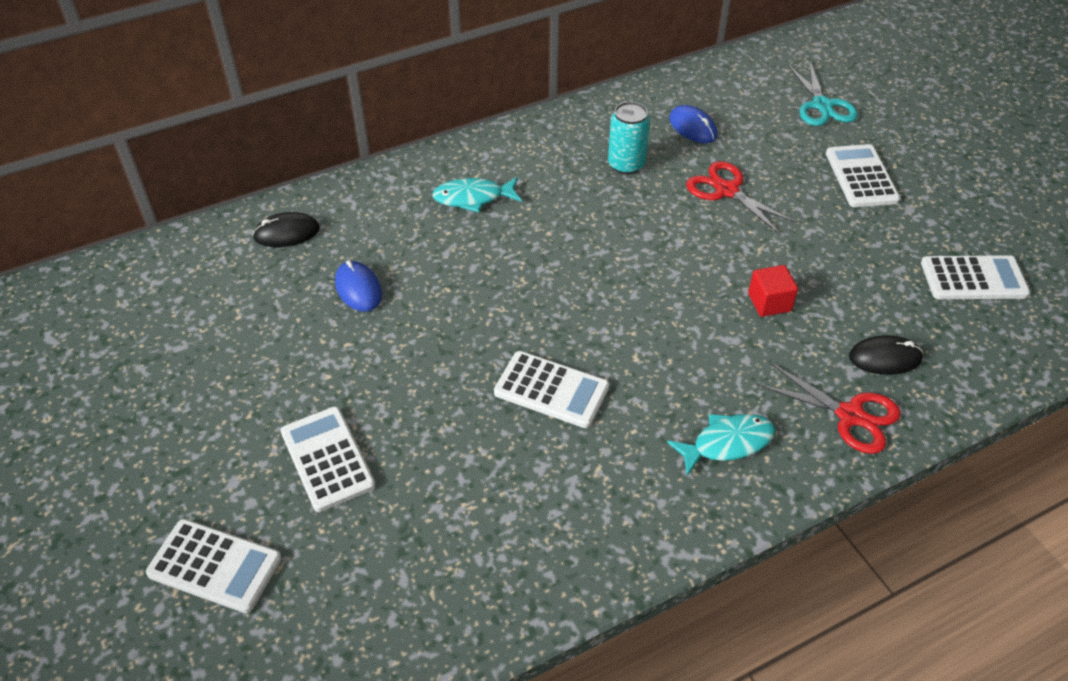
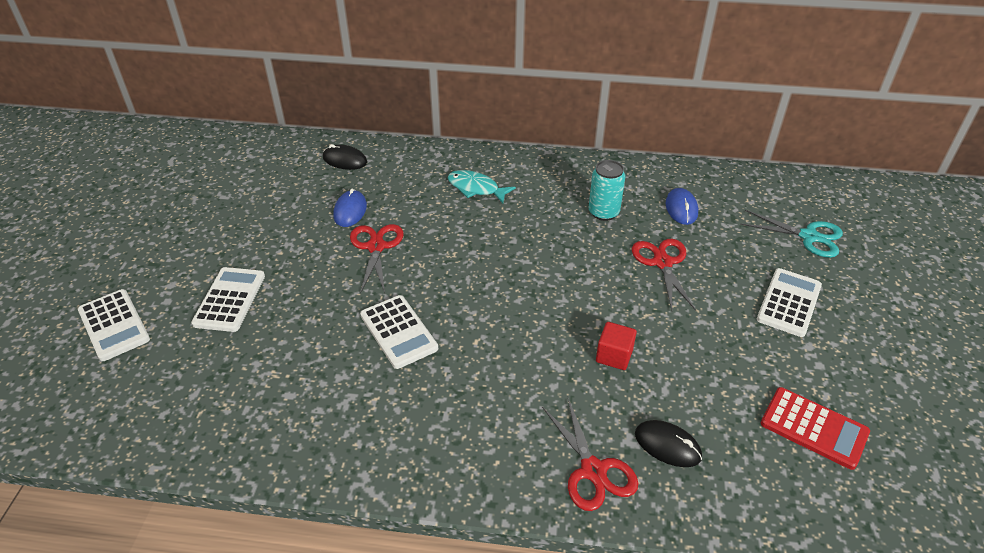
camera: 35 degrees right, 5 degrees down
turquoise fish [667,414,775,476] -> none
turquoise scissors [787,62,858,126] -> turquoise scissors turned 90 degrees counterclockwise [740,210,843,258]
white calculator [921,255,1030,299] -> red calculator [761,387,870,470]
none -> red scissors [350,224,403,294]

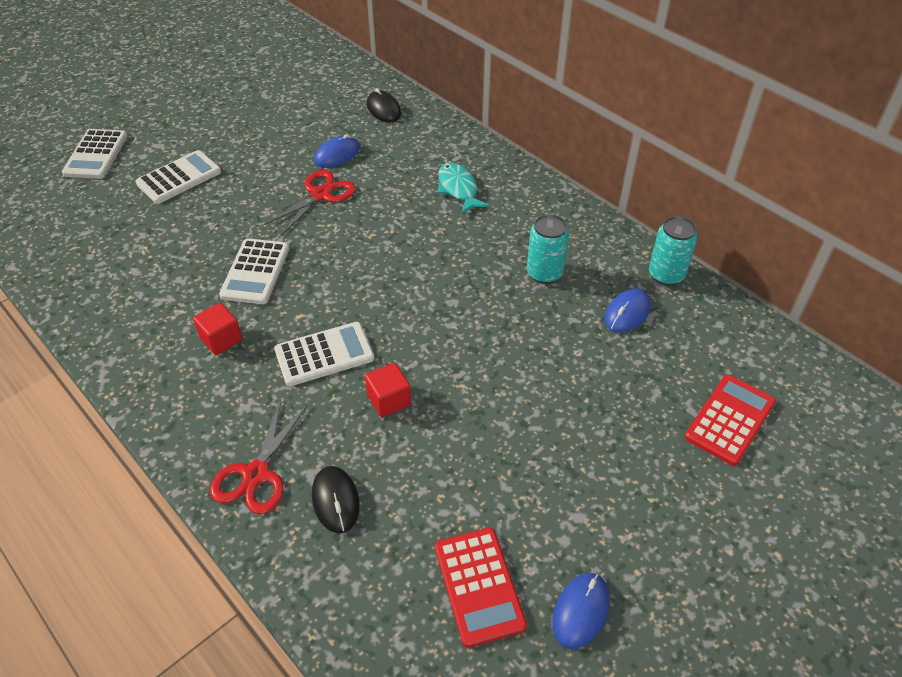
camera: 40 degrees right, 5 degrees up
red scissors [632,239,696,311] -> none
turquoise scissors [740,210,843,258] -> red calculator [685,375,776,466]
white calculator [757,268,822,337] -> white calculator moved to [274,322,374,386]
none -> red cube [193,303,242,355]
none -> blue mouse [552,573,610,649]
none -> turquoise can [649,216,698,286]

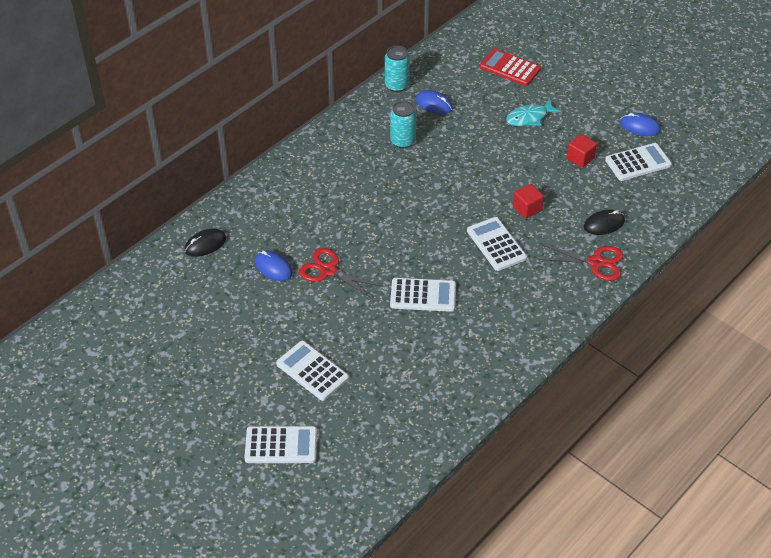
camera: 95 degrees left, 0 degrees up
red cube [193,303,242,355] -> red cube moved to [567,134,597,168]
red calculator [435,528,527,648] -> white calculator [605,143,672,181]
turquoise fish [437,163,490,214] -> turquoise fish moved to [506,99,562,126]

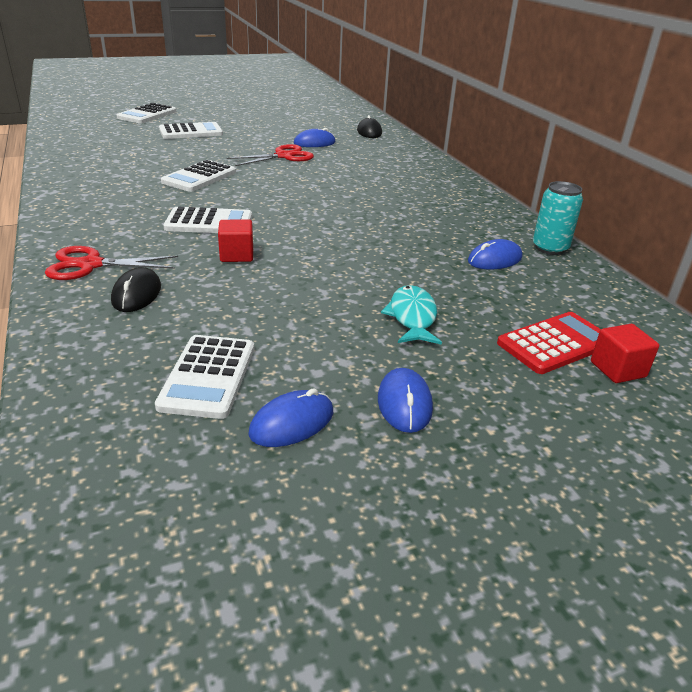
camera: 115 degrees right, 15 degrees down
turquoise can [390,101,417,148] -> none
red scissors [539,245,623,281] -> red scissors turned 45 degrees clockwise [45,246,178,280]
red cube [567,134,597,168] -> red cube moved to [591,324,659,383]
none -> blue mouse [378,368,433,433]

